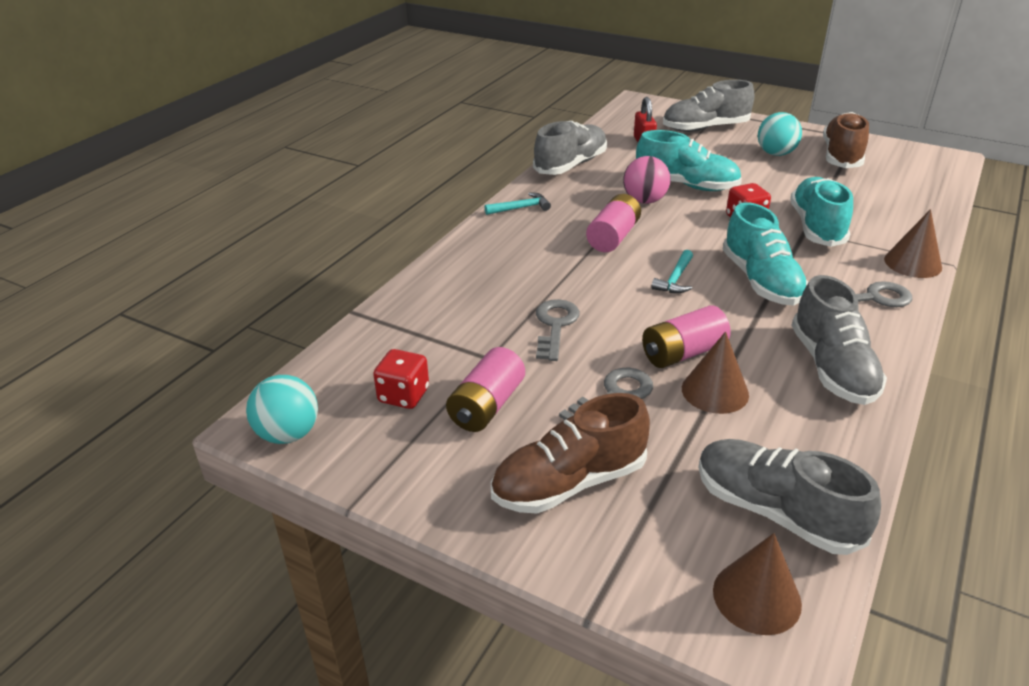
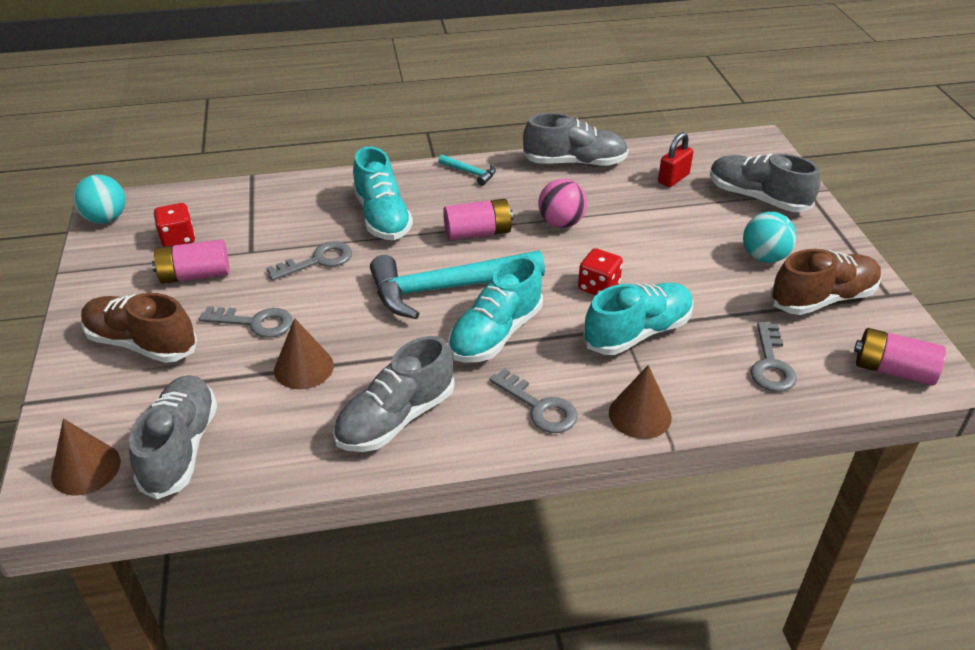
camera: 50 degrees right, 5 degrees up
turquoise shoe [636,130,742,191] -> turquoise shoe moved to [353,146,413,240]
pink battery [642,305,731,368] -> pink battery moved to [854,328,946,385]
turquoise hammer [651,250,693,293] -> turquoise hammer [370,251,545,319], size x2.38
none -> grey key [751,322,797,392]

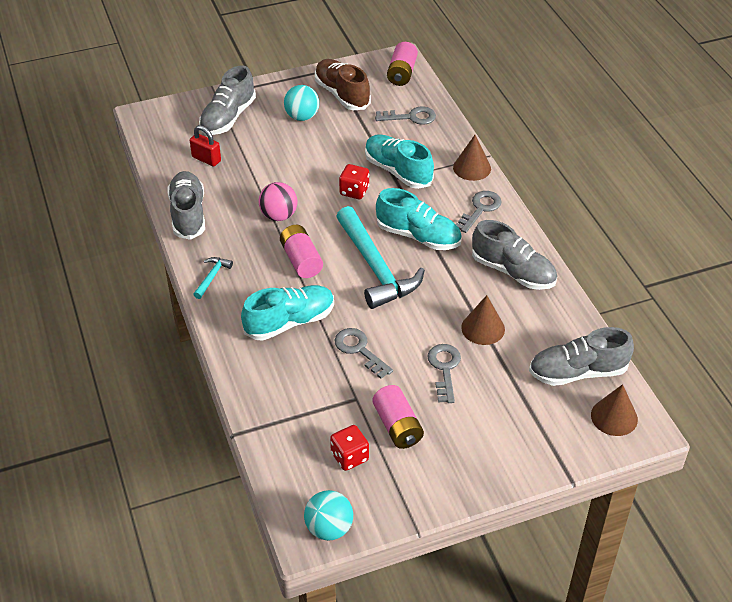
camera: 100 degrees left, 5 degrees up
brown shoe [81,293,197,363] -> none

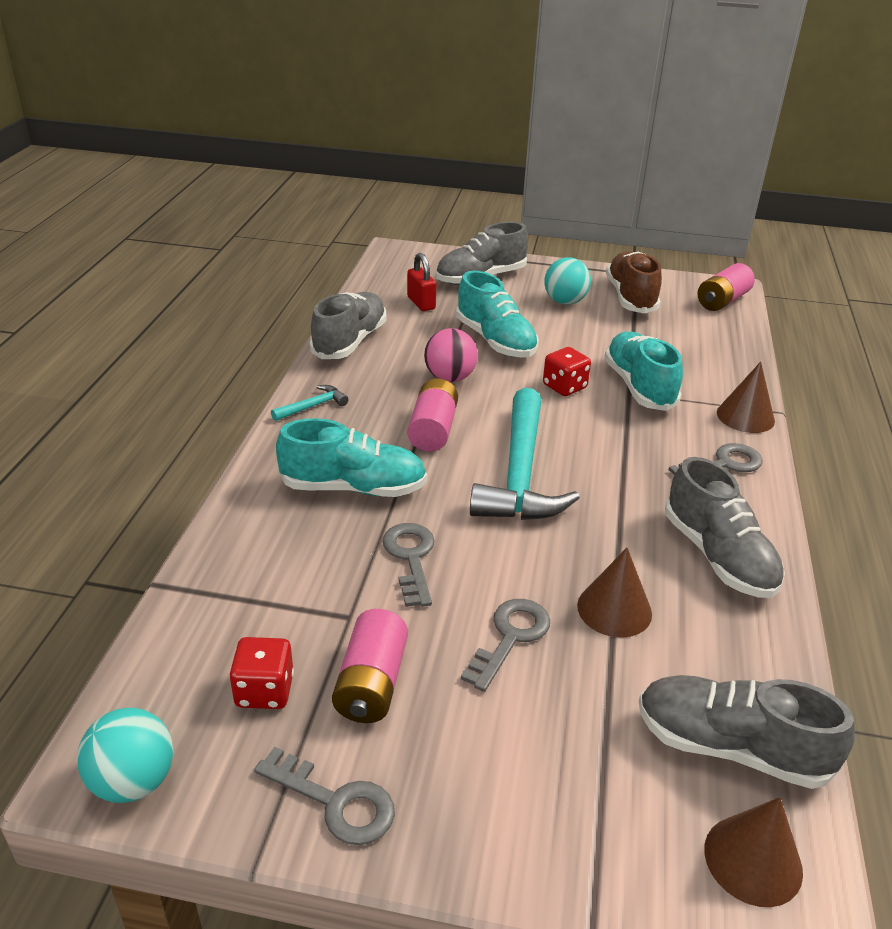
camera: 30 degrees right, 10 degrees down
grey key [375,106,436,125] -> grey key moved to [254,747,395,845]
turquoise shoe [376,188,462,250] -> turquoise shoe moved to [456,271,539,357]

